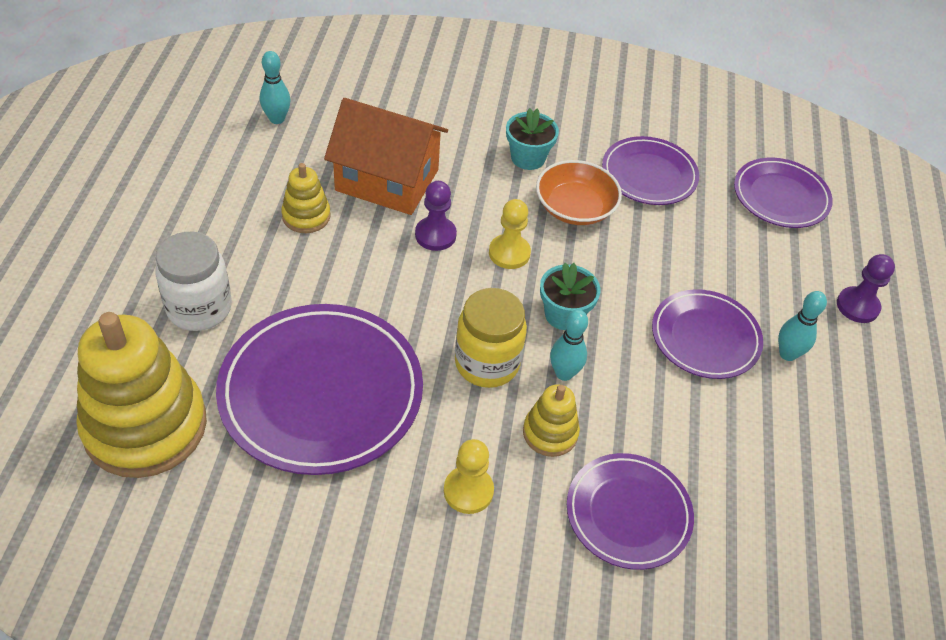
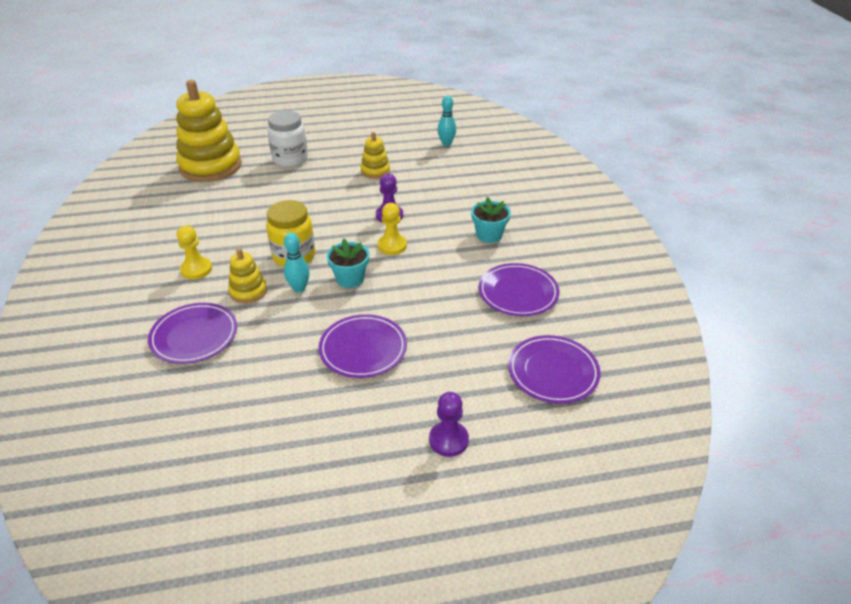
camera: 75 degrees right, 10 degrees down
purple plate [216,304,423,475] -> none
orange house [324,98,448,215] -> none
orange bowl [536,160,622,225] -> none
turquoise bowling pin [778,291,827,361] -> none

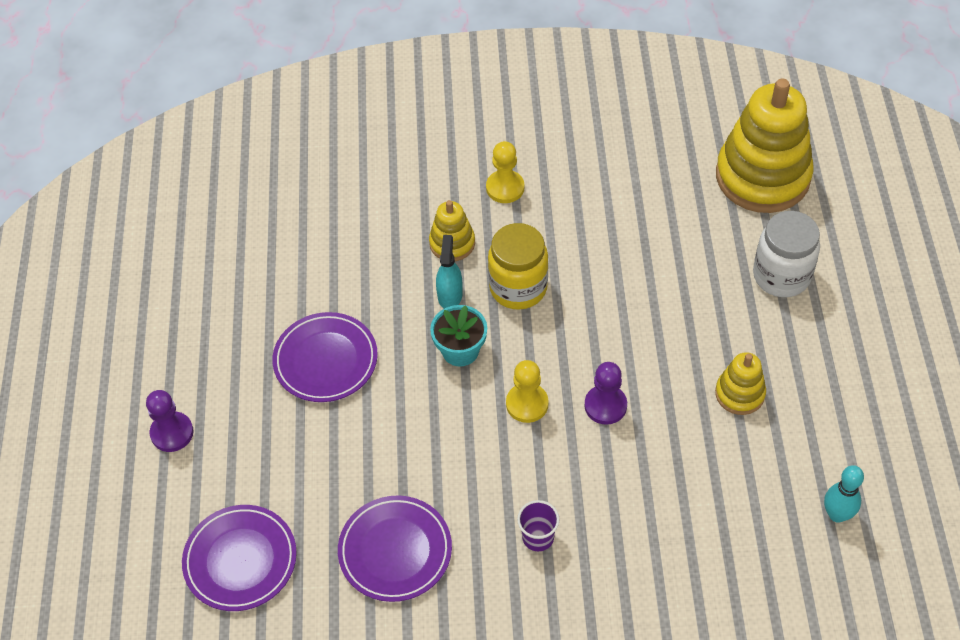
camera: 100 degrees right, 15 degrees up
purple plate [148,303,237,364] -> none
turquoise bowling pin [284,233,310,292] -> turquoise spray bottle [436,235,463,309]
turquoise flower pot [471,197,511,243] -> purple cup [517,500,560,551]

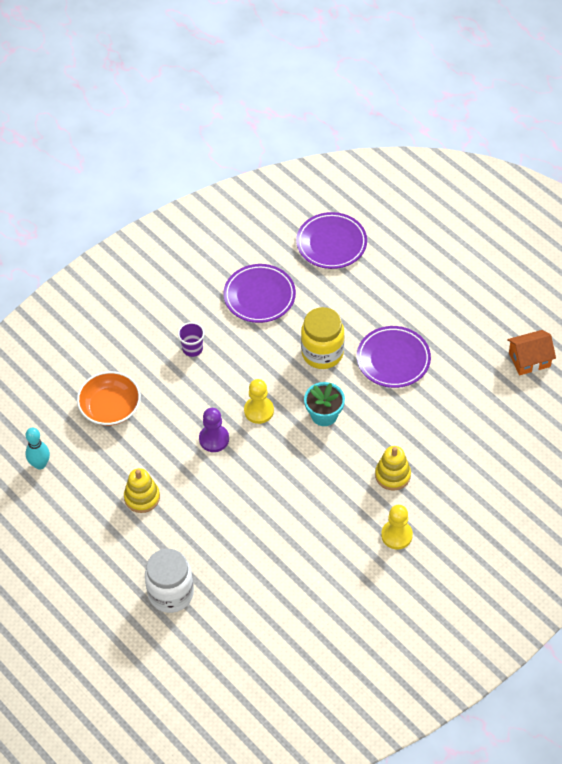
camera: 140 degrees right, 0 degrees up
purple pawn [146,390,194,452] -> none
turquoise spray bottle [436,235,463,309] -> none
yellow jar [488,223,548,310] -> yellow jar moved to [301,307,345,369]
yellow stacking toy [716,78,814,213] -> none
none -> orange bowl [77,371,141,426]
none -> orange house [507,330,556,375]

